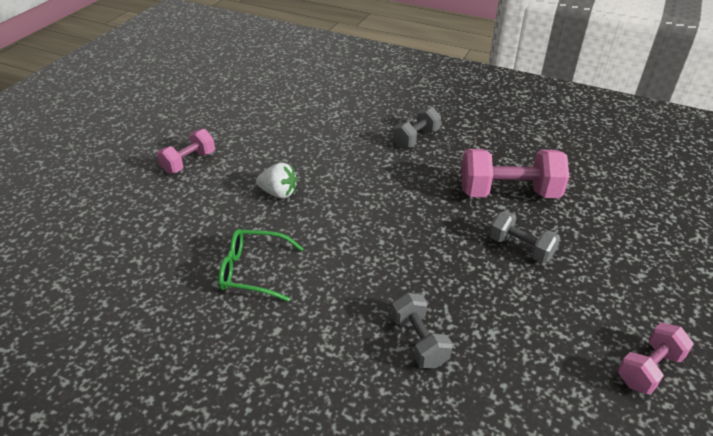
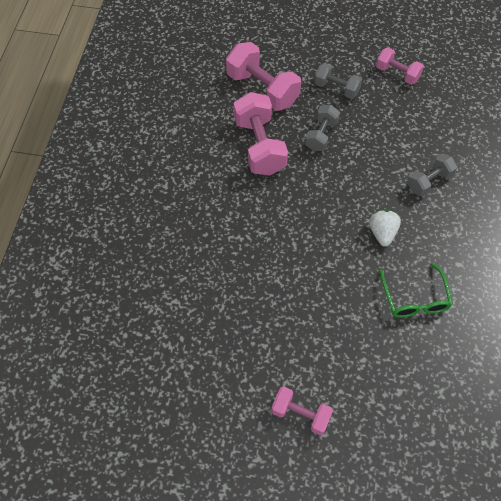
camera: 105 degrees left, 20 degrees up
white strawberry [256,162,297,199] -> white strawberry moved to [369,210,401,247]
grey dumbbell [393,107,441,148] -> grey dumbbell moved to [314,63,362,99]
none -> pink dumbbell [226,42,301,111]

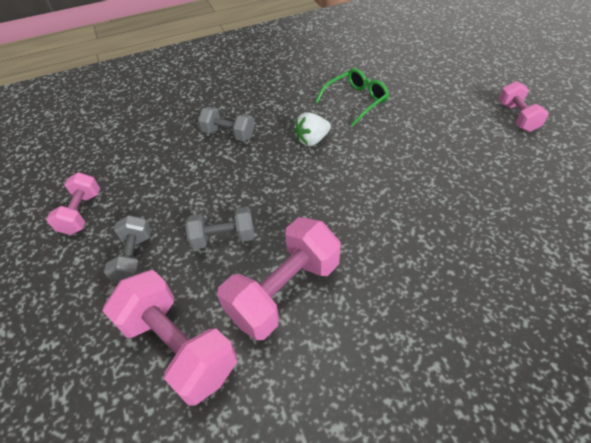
camera: 120 degrees left, 10 degrees down
pink dumbbell [226,42,301,111] -> pink dumbbell turned 60 degrees counterclockwise [102,270,237,406]

